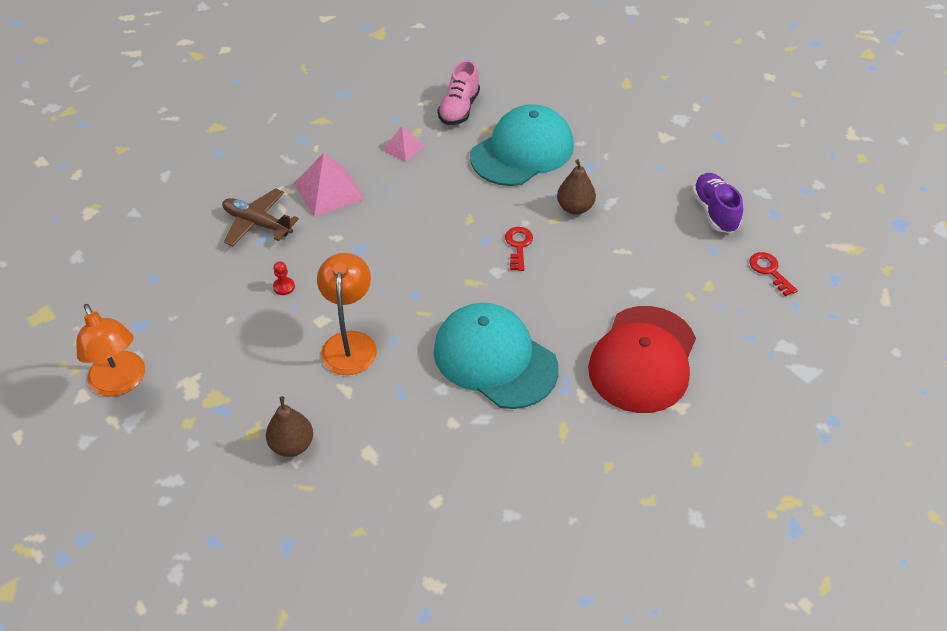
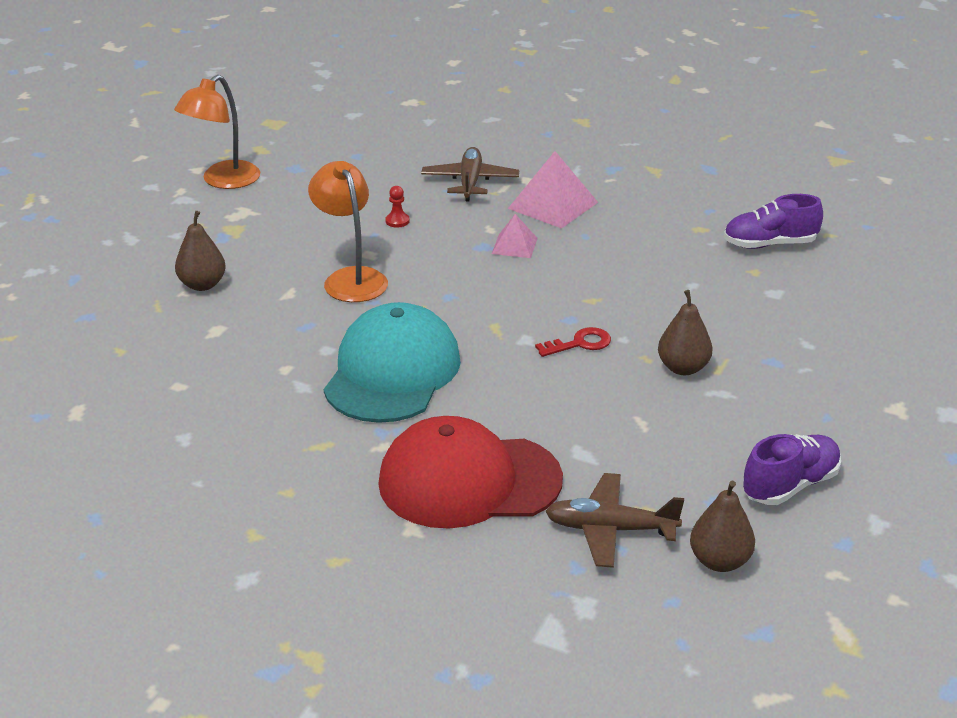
camera: 65 degrees right, 15 degrees down
orange lamp [317,253,377,375] -> orange lamp turned 90 degrees counterclockwise [308,161,388,302]
pink pyramid [382,126,424,162] -> pink pyramid moved to [492,214,538,258]
pink shoe [438,60,480,125] -> purple shoe [724,194,823,249]
turquoise cap [470,104,574,186] -> none
red key [749,252,798,296] -> brown pear [690,481,755,572]
none -> brown plane [545,473,684,568]

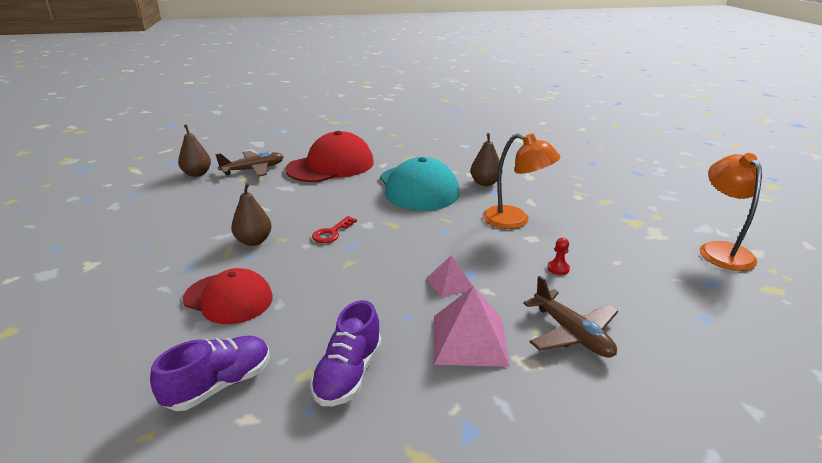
camera: 145 degrees right, 5 degrees down
brown pear [175,211,226,291] -> brown pear moved to [471,133,500,186]
purple shoe [742,434,841,505] -> purple shoe moved to [310,300,382,406]
none -> red cap [183,268,273,324]

